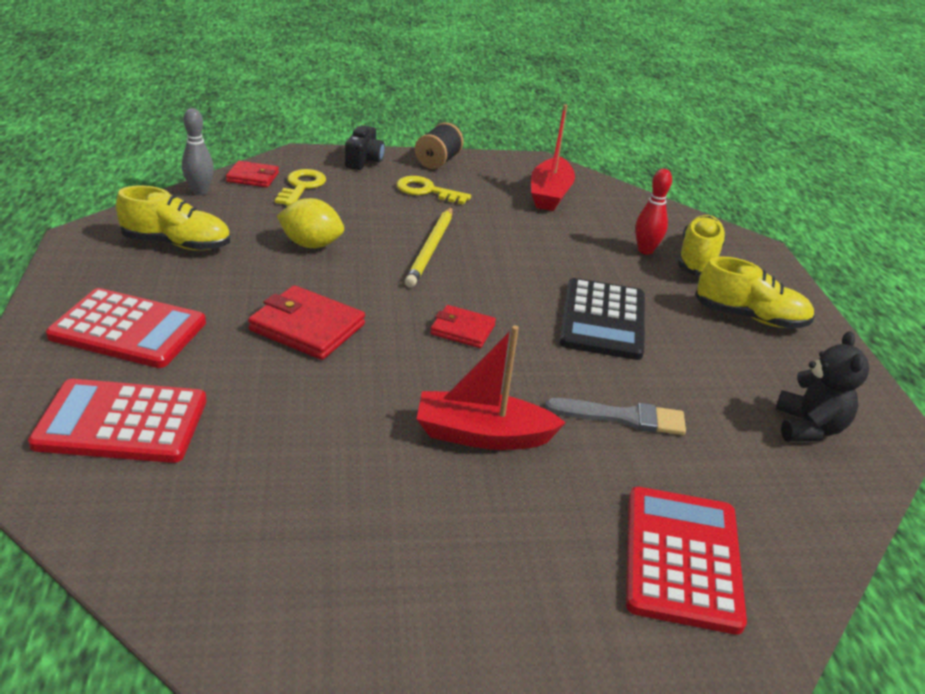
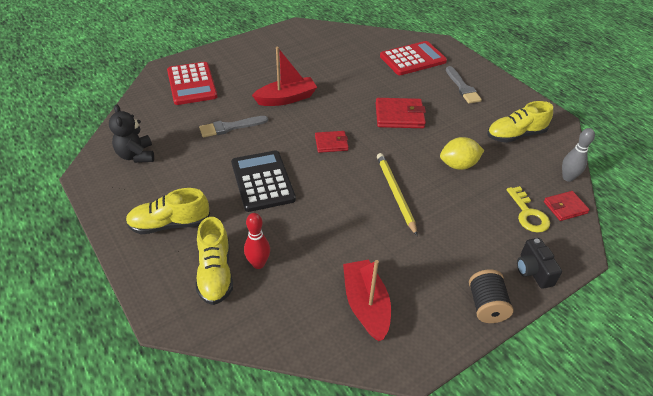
camera: 155 degrees right, 10 degrees up
red calculator [46,288,206,368] -> grey brush [446,66,482,103]
yellow key [397,176,471,205] -> none

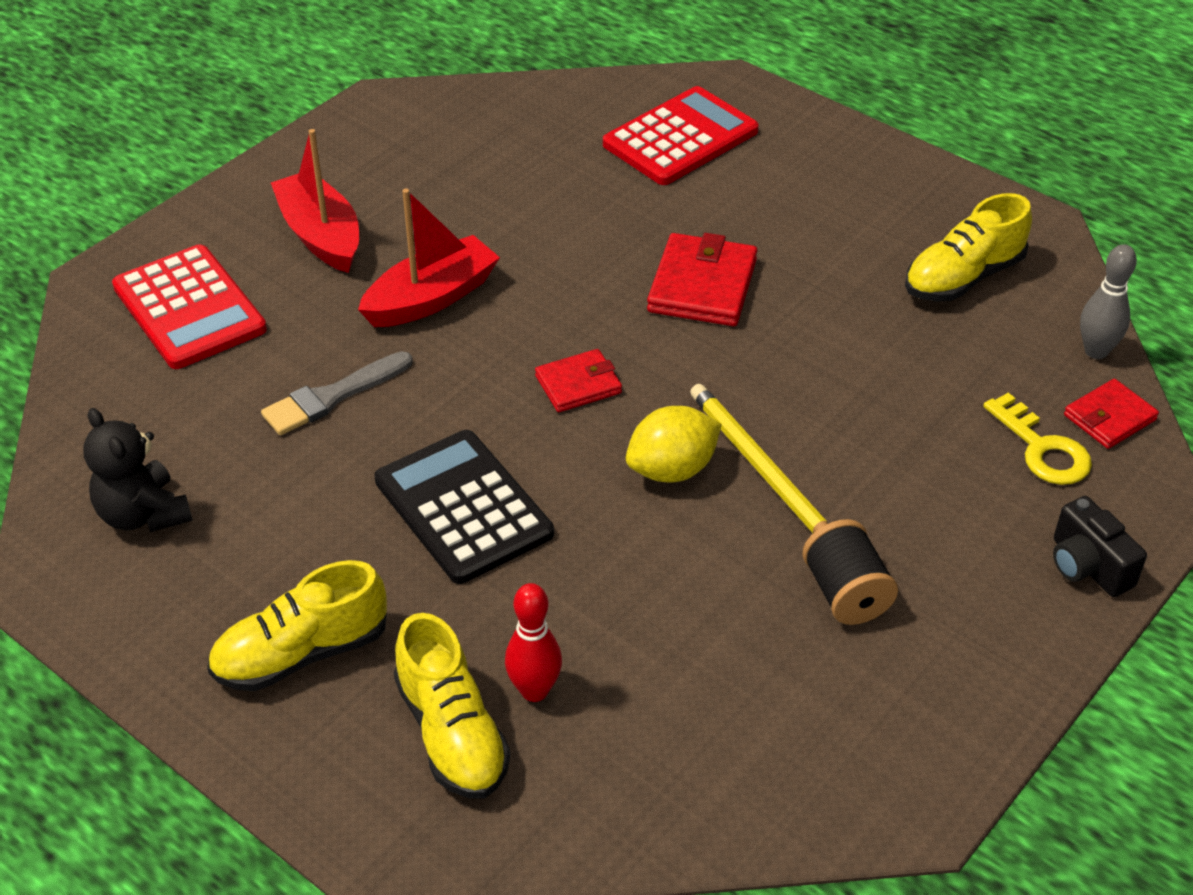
camera: 15 degrees left, 0 degrees up
red boat [343,259,391,341] -> red boat moved to [271,129,359,273]
red wallet [376,98,426,128] -> red wallet turned 60 degrees counterclockwise [647,233,758,326]
yellow lemon [440,137,484,170] -> yellow lemon moved to [626,406,722,482]
grey brush [446,66,482,103] -> none
black spool [469,270,513,323] -> black spool moved to [802,519,898,625]

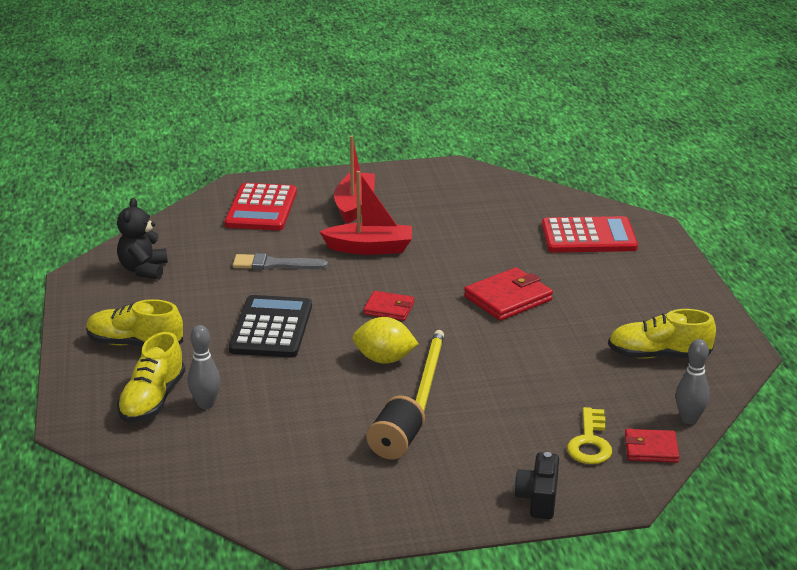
camera: 40 degrees right, 15 degrees down
red bowling pin [505,583,562,702] -> grey bowling pin [188,325,221,409]

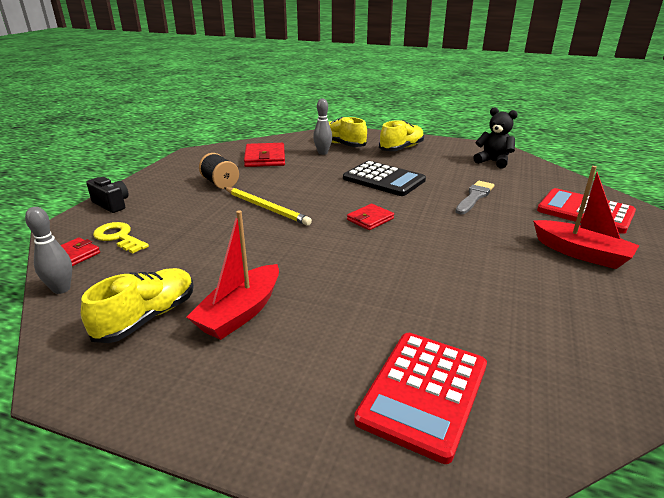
camera: 120 degrees right, 0 degrees up
red boat [320,171,412,255] -> red boat moved to [187,210,279,340]
yellow lemon [353,317,419,364] -> none
red wallet [464,267,553,321] -> red wallet moved to [244,143,285,167]

